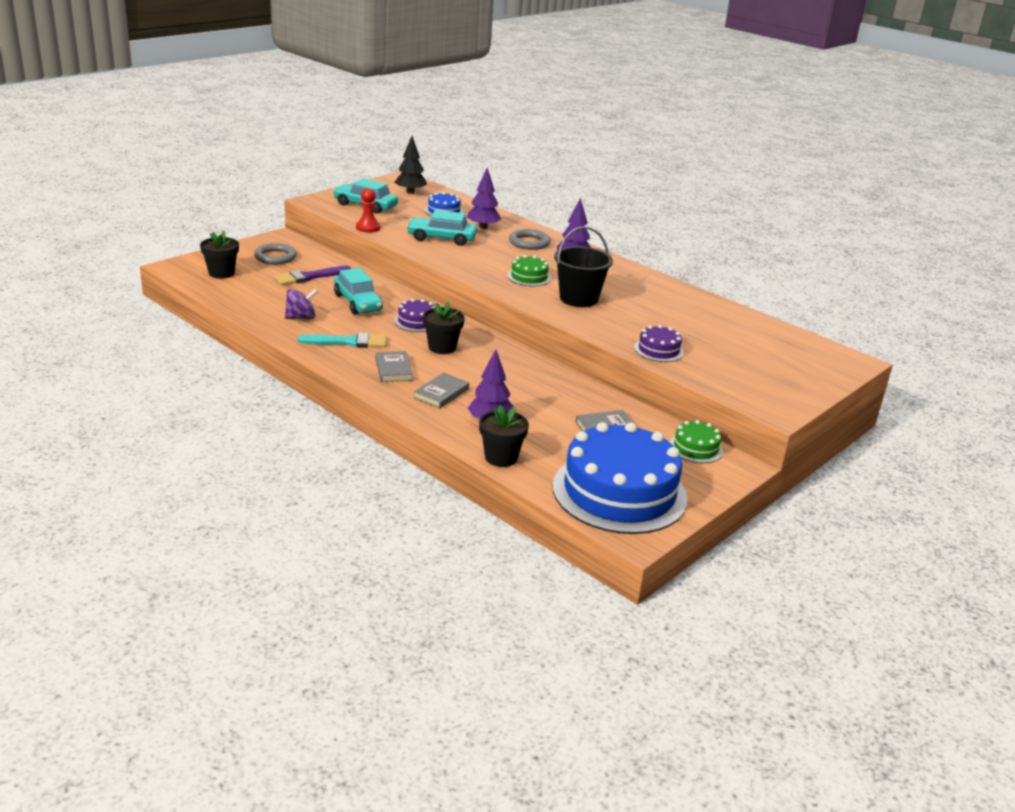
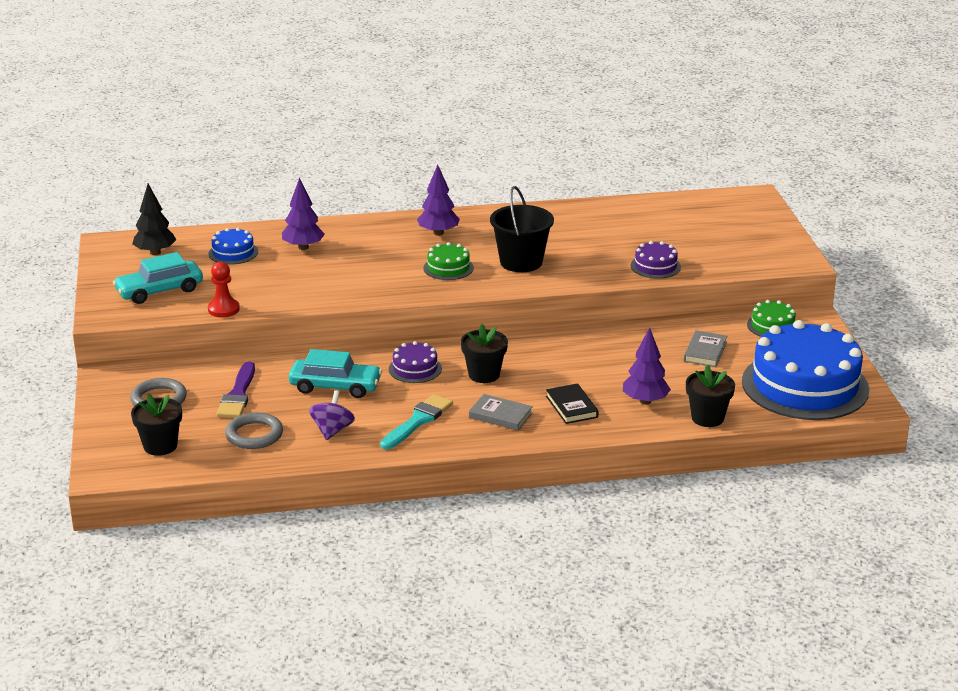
camera: 50 degrees left, 0 degrees up
turquoise car [406,210,477,246] -> none
grey book [414,373,469,409] -> black book [546,383,599,424]
grey ring [509,229,551,250] -> grey ring moved to [225,412,283,449]

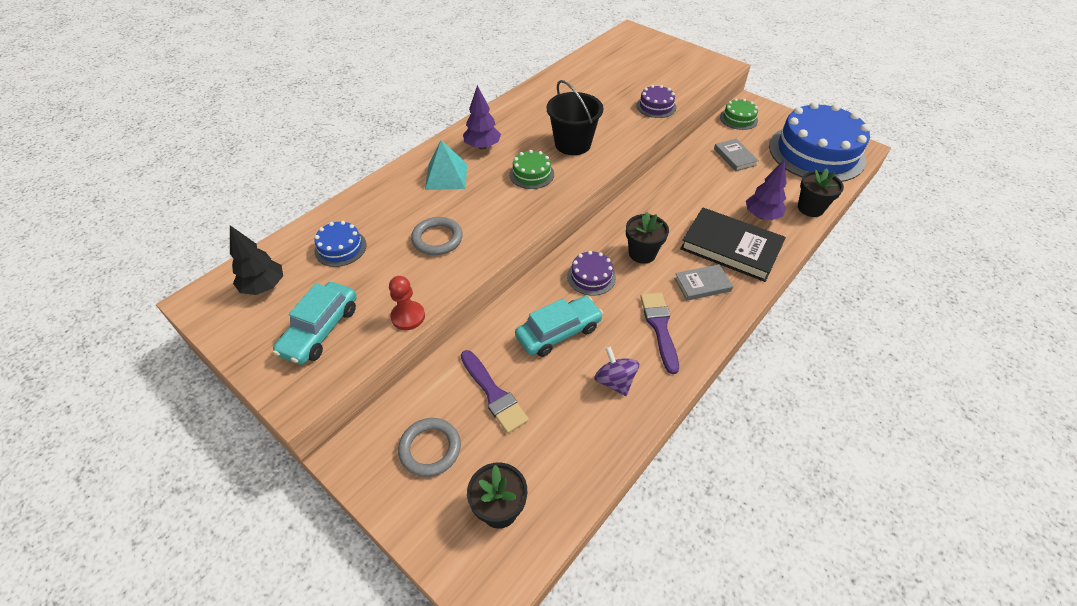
camera: 40 degrees left, 20 degrees up
grey ring [225,412,283,449] -> grey ring moved to [411,217,463,255]
purple tree [282,178,325,250] -> none
turquoise brush [380,394,453,449] -> purple brush [640,293,679,374]
black book [546,383,599,424] -> black book [680,208,786,282], size x1.90
none -> turquoise pyramid [425,140,467,190]

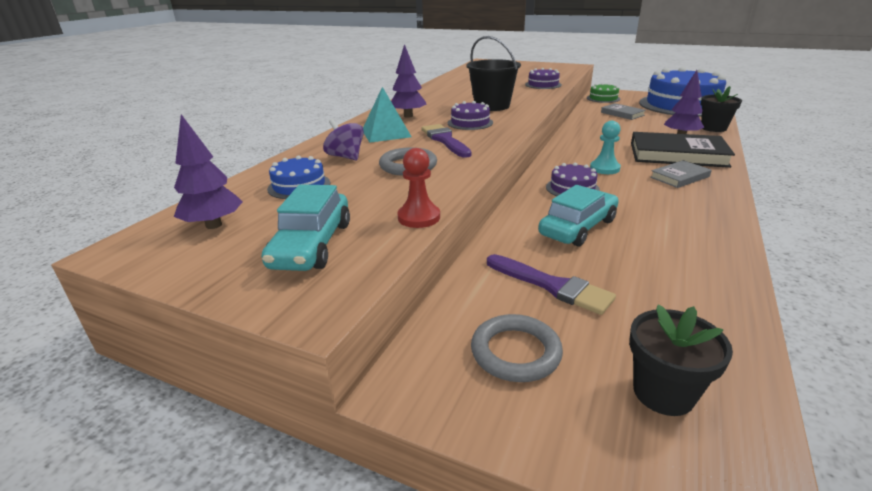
camera: 15 degrees left, 20 degrees down
black tree [230,225,283,295] -> purple tree [174,114,242,229]
green cake [509,150,554,189] -> purple cake [448,101,493,130]
purple spinning top [594,347,639,396] -> purple spinning top moved to [323,119,364,160]
black flower pot [626,212,669,264] -> turquoise pawn [590,121,621,174]
purple brush [640,293,679,374] -> purple brush moved to [421,124,472,158]

